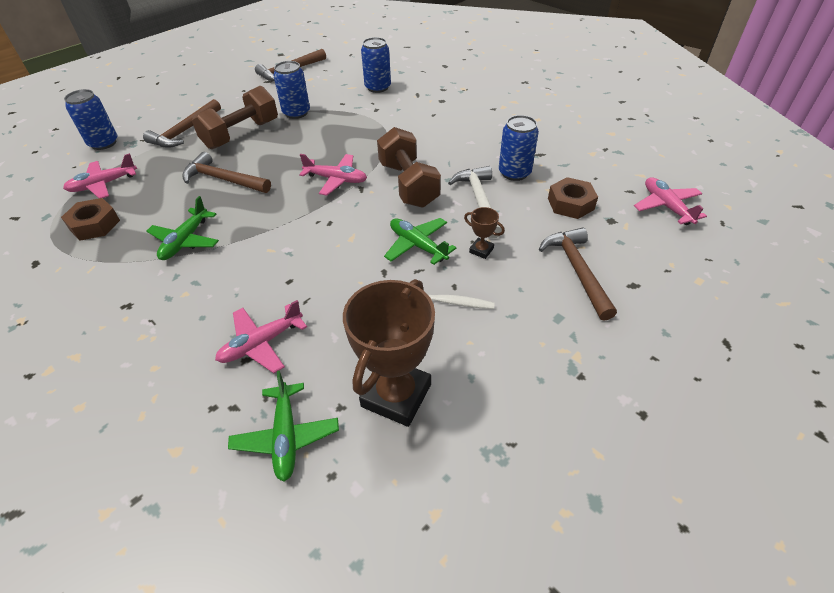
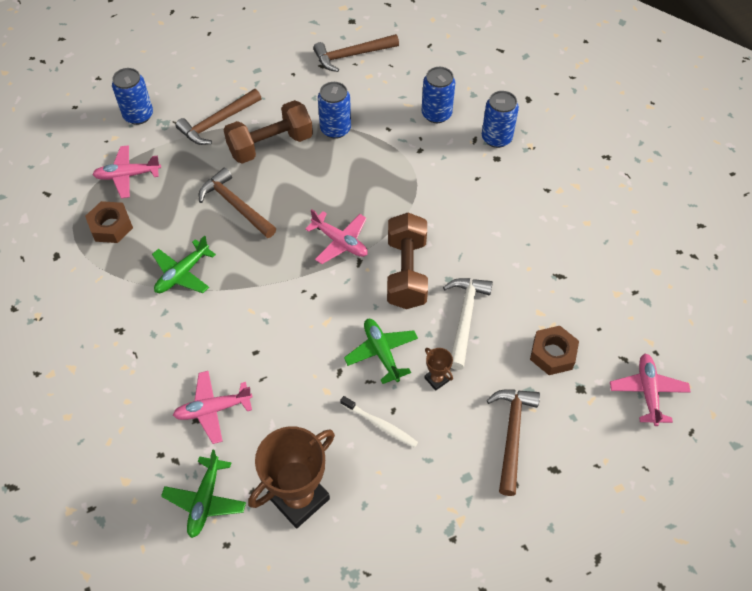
camera: 20 degrees right, 10 degrees up
blue can [499,115,539,181] -> blue can moved to [482,91,519,148]

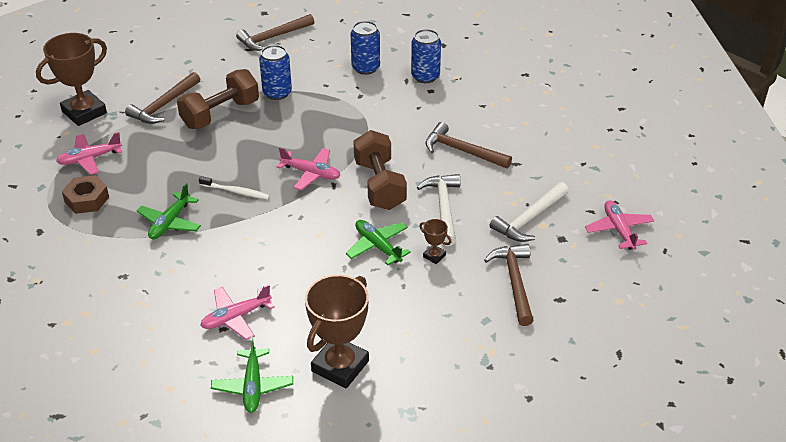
camera: 15 degrees left, 15 degrees down
blue can [112,68,153,125] -> brown trophy [36,33,107,126]
brown hammer [199,168,276,238] -> brown hammer moved to [425,122,512,169]
white toothbrush [340,396,418,448] -> white toothbrush moved to [199,176,270,199]
brown nut [530,326,579,375] -> white hammer [489,182,569,242]

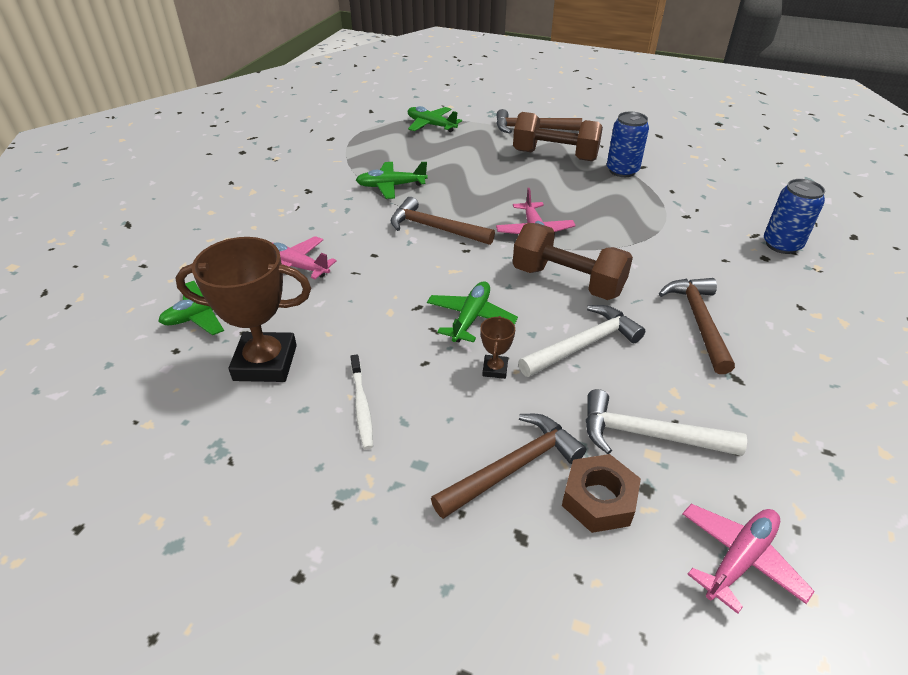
camera: 60 degrees right, 0 degrees up
brown trophy [36,33,107,126] -> none
pink plane [56,132,122,175] -> green plane [408,106,462,132]
brown nut [62,175,109,214] -> brown nut moved to [562,454,641,533]
white toothbrush [199,176,270,199] -> white toothbrush moved to [350,354,373,449]
brown hammer [236,14,314,51] -> brown hammer moved to [391,197,495,245]
blue can [351,21,380,75] -> none
brown dumbbell [353,130,407,210] -> brown dumbbell turned 75 degrees clockwise [513,223,633,300]

